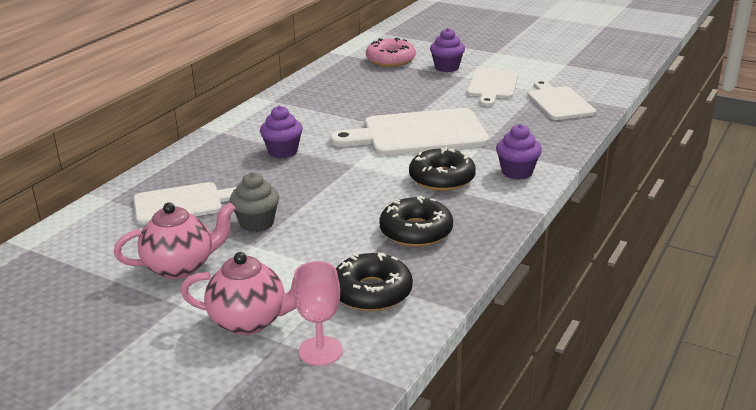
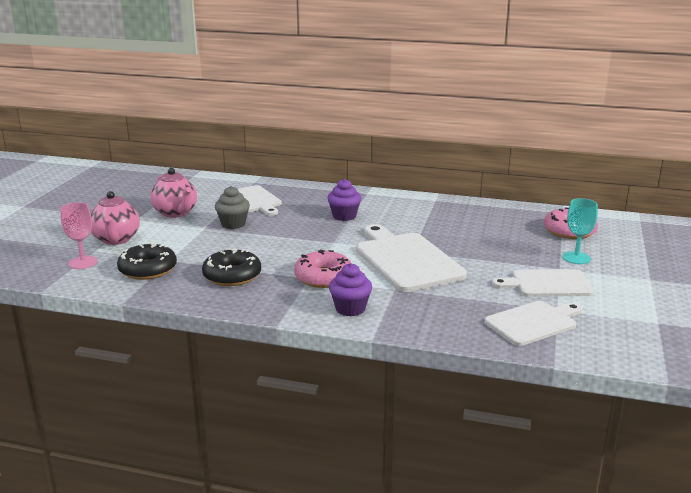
camera: 75 degrees right, 5 degrees down
black donut [409,147,476,191] -> pink donut [294,250,351,288]
purple cupcake [430,28,465,72] -> turquoise goblet [562,198,598,264]

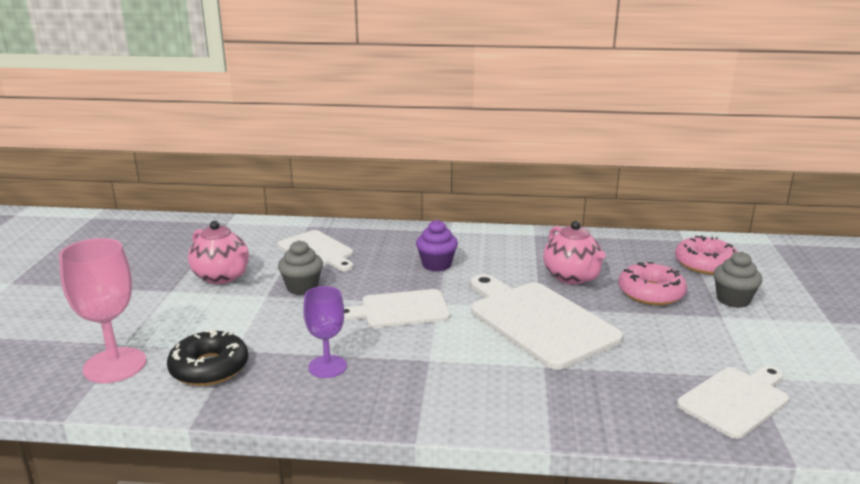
camera: 10 degrees left, 0 degrees up
pink goblet [61,202,98,269] -> pink goblet [59,238,146,383], size x1.56
pink teapot [91,191,140,245] -> pink teapot moved to [543,221,606,284]
black donut [202,248,261,286] -> purple goblet [303,286,347,378]
pink donut [294,250,351,288] -> pink donut moved to [618,262,687,305]
purple cupcake [329,263,372,316] -> none
white cutting board [492,269,594,297] -> white cutting board moved to [344,289,450,328]
turquoise goblet [562,198,598,264] -> grey cupcake [713,252,762,308]

